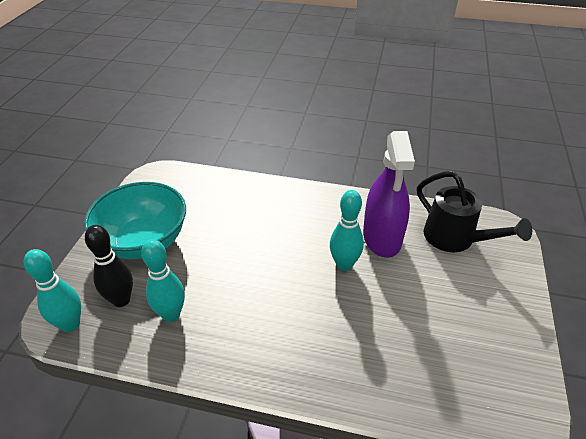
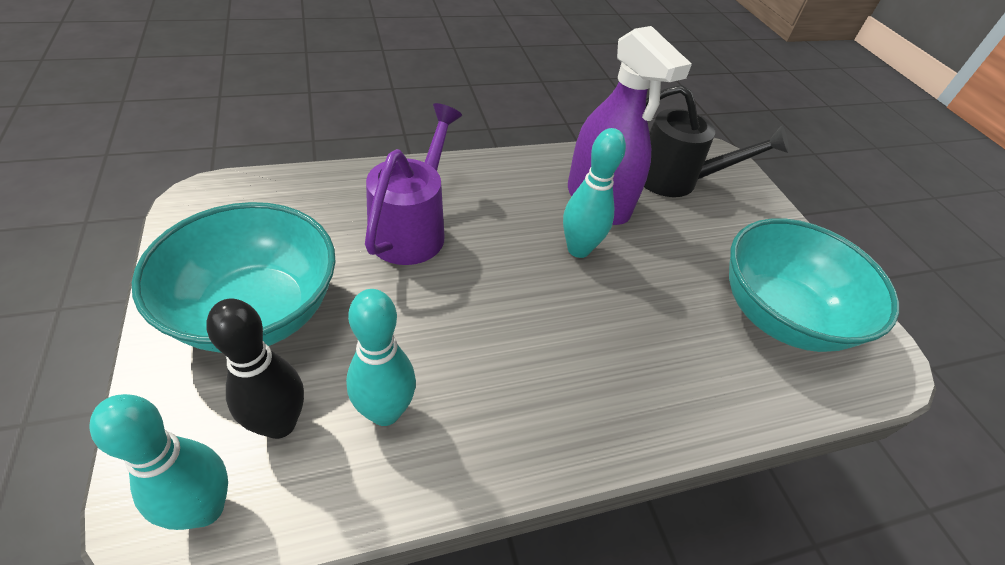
camera: 35 degrees left, 5 degrees up
none -> purple watering can [365,103,462,265]
none -> turquoise bowl [729,218,899,352]

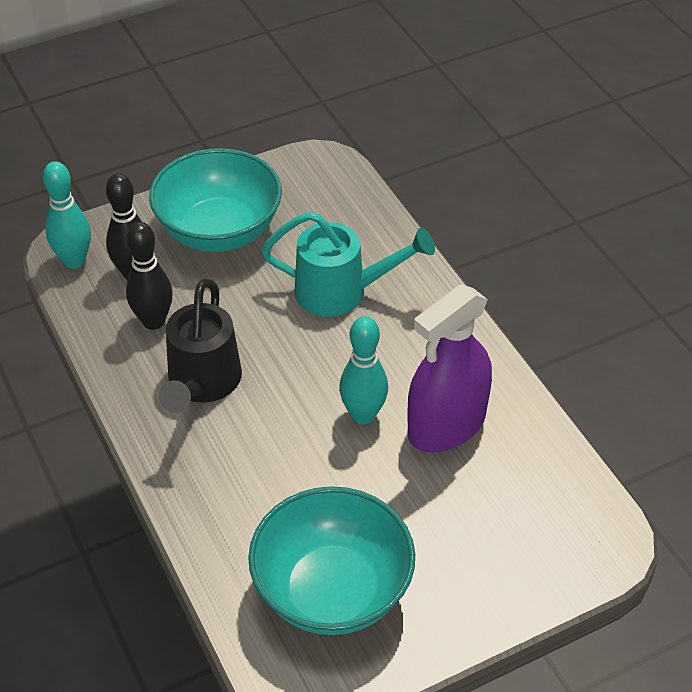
camera: 85 degrees right, 0 degrees up
turquoise bowling pin [346,289,416,426] -> black bowling pin [126,222,173,330]
purple watering can [365,103,462,265] -> turquoise watering can [261,212,435,317]
black watering can [644,84,789,197] -> black watering can moved to [159,279,242,413]

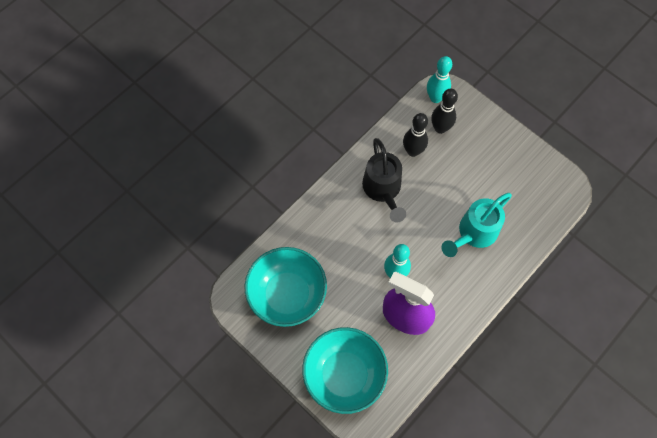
camera: 70 degrees right, 20 degrees up
turquoise bowl [149,148,282,252] -> turquoise bowl moved to [302,327,388,414]
black watering can [159,279,242,413] -> black watering can turned 90 degrees counterclockwise [362,138,406,222]
turquoise watering can [261,212,435,317] -> turquoise watering can turned 60 degrees clockwise [442,193,512,257]

